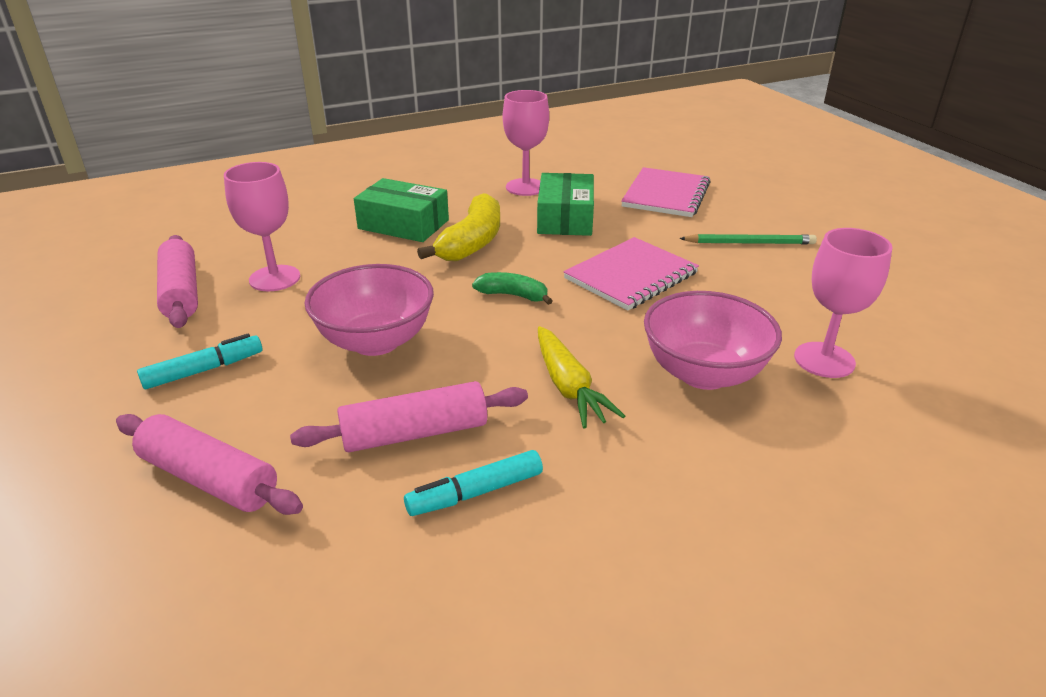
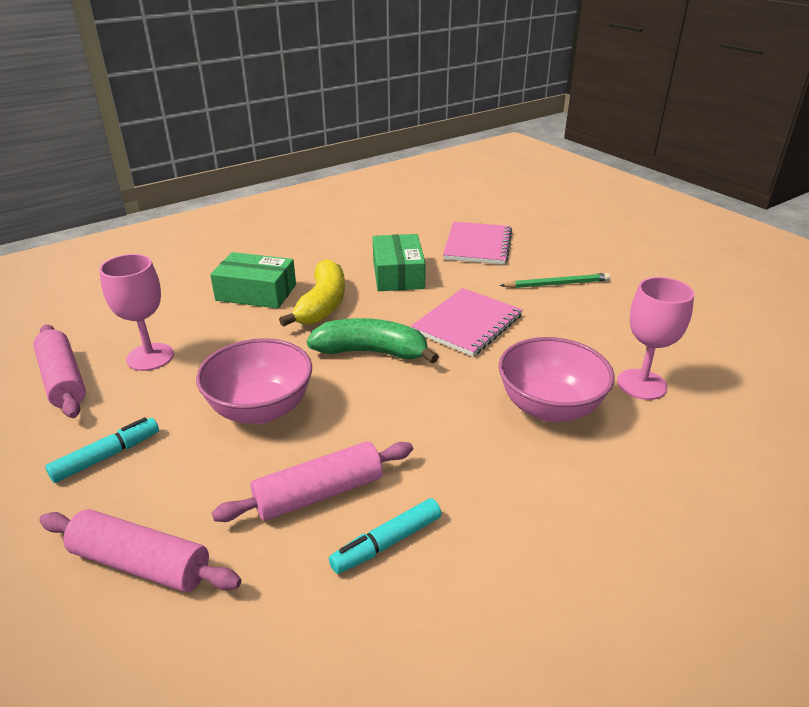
camera: 10 degrees left, 0 degrees up
green banana [472,272,553,305] -> green banana [307,318,439,364], size x1.76
pink goblet [503,90,549,196] -> none
yellow carrot [538,326,625,428] -> none

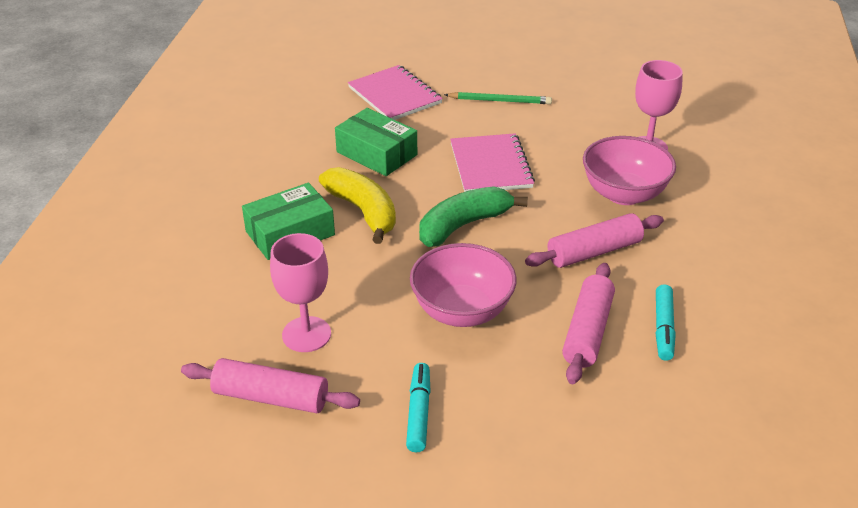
camera: 45 degrees left, 5 degrees up
pink rolling pin [39,509,241,592] -> pink rolling pin moved to [525,213,664,268]
green pencil [500,273,611,288] -> green pencil turned 60 degrees clockwise [444,92,552,104]

